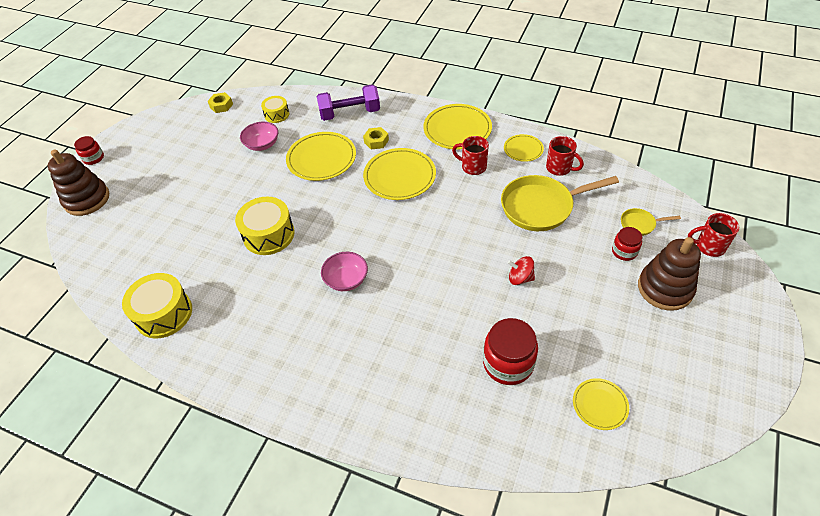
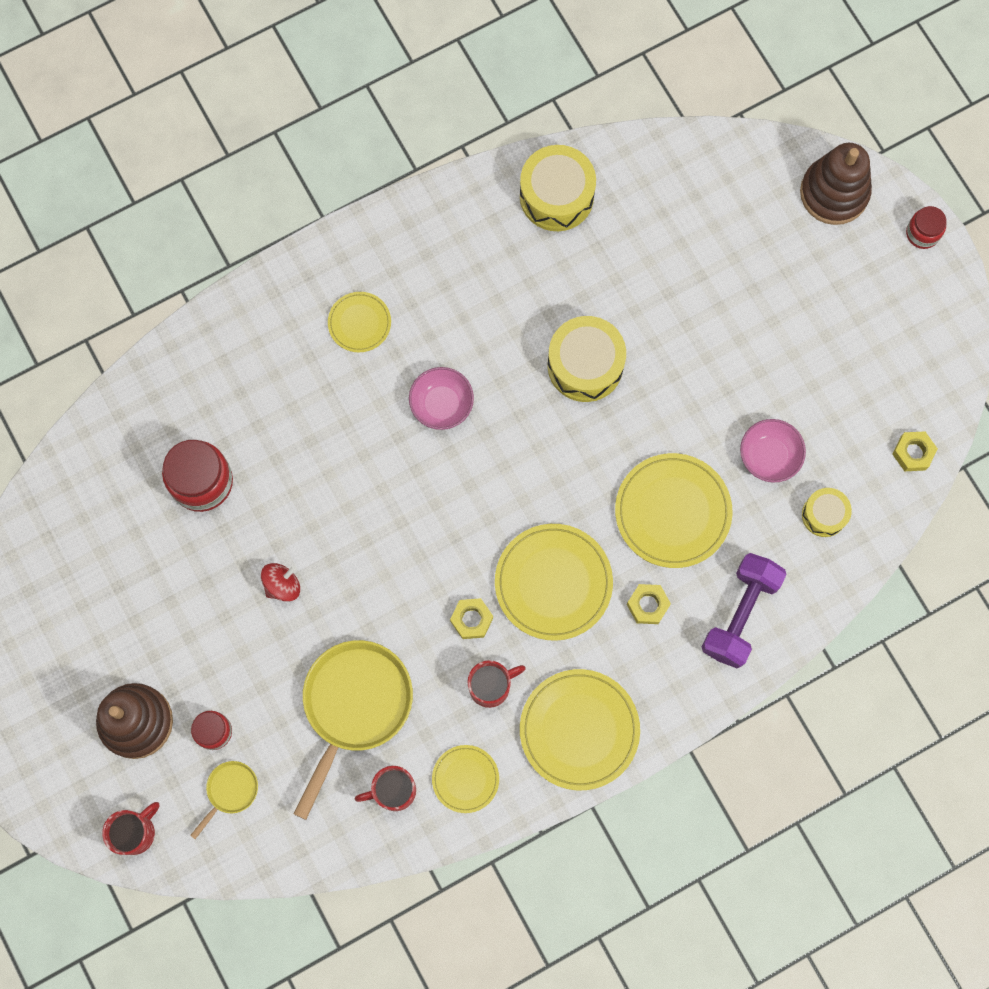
camera: 125 degrees right, 25 degrees up
yellow plate [573,378,629,430] -> yellow plate moved to [328,292,391,352]
none -> yellow nut [450,598,493,639]

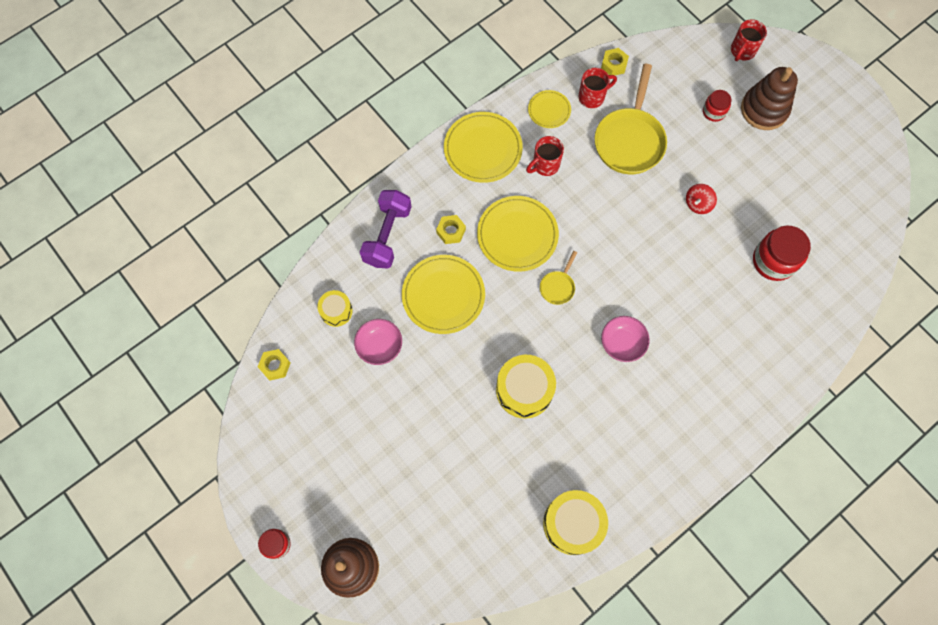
camera: 170 degrees right, 5 degrees down
yellow pan [190,761,258,839] -> yellow pan moved to [540,251,577,305]
yellow plate [328,292,391,352] -> none
yellow nut [450,598,493,639] -> yellow nut moved to [601,48,629,75]

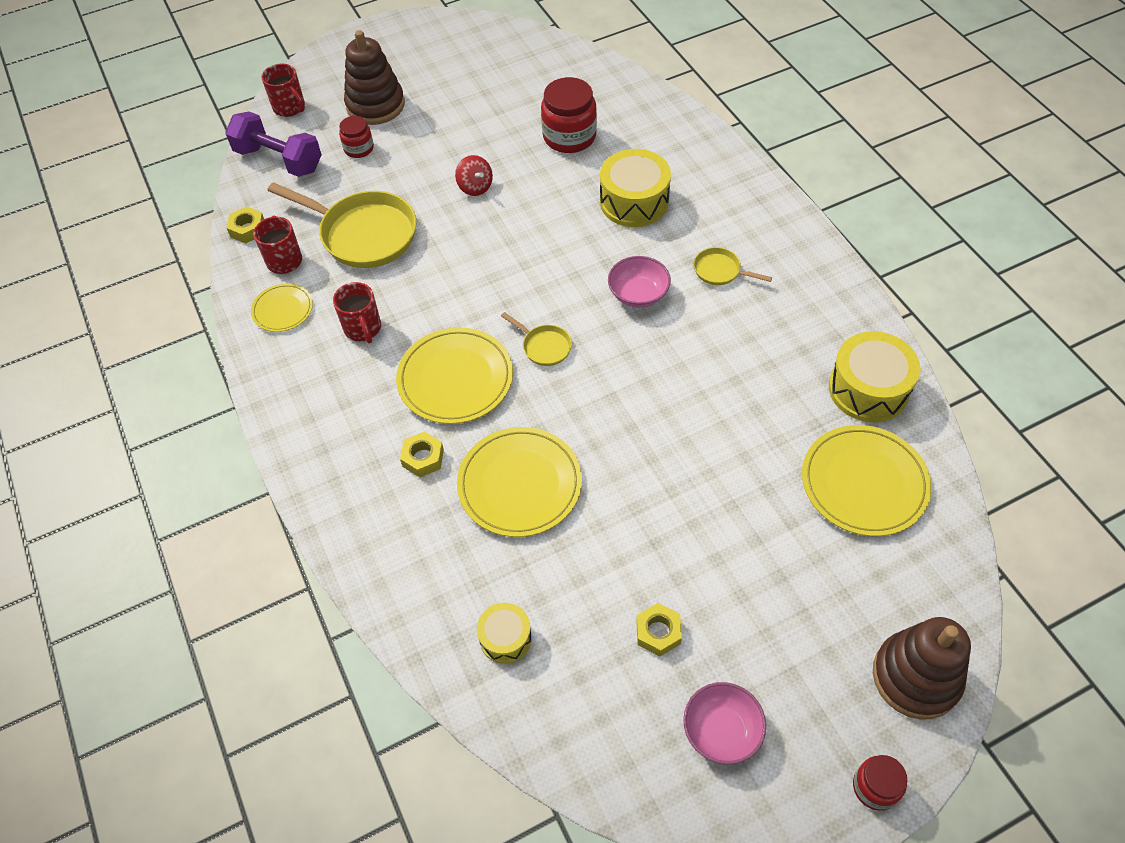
camera: 75 degrees left, 15 degrees down
yellow nut [258,349,291,380] -> yellow nut moved to [636,603,682,656]
pink bowl [354,319,402,365] -> pink bowl moved to [683,682,766,764]
purple dumbbell [360,190,412,269] -> purple dumbbell moved to [225,112,322,177]
yellow plate [444,112,523,183] -> yellow plate moved to [802,425,932,536]
yellow drum [496,355,556,419] -> yellow drum moved to [600,149,671,227]
none -> yellow pan [694,247,772,285]

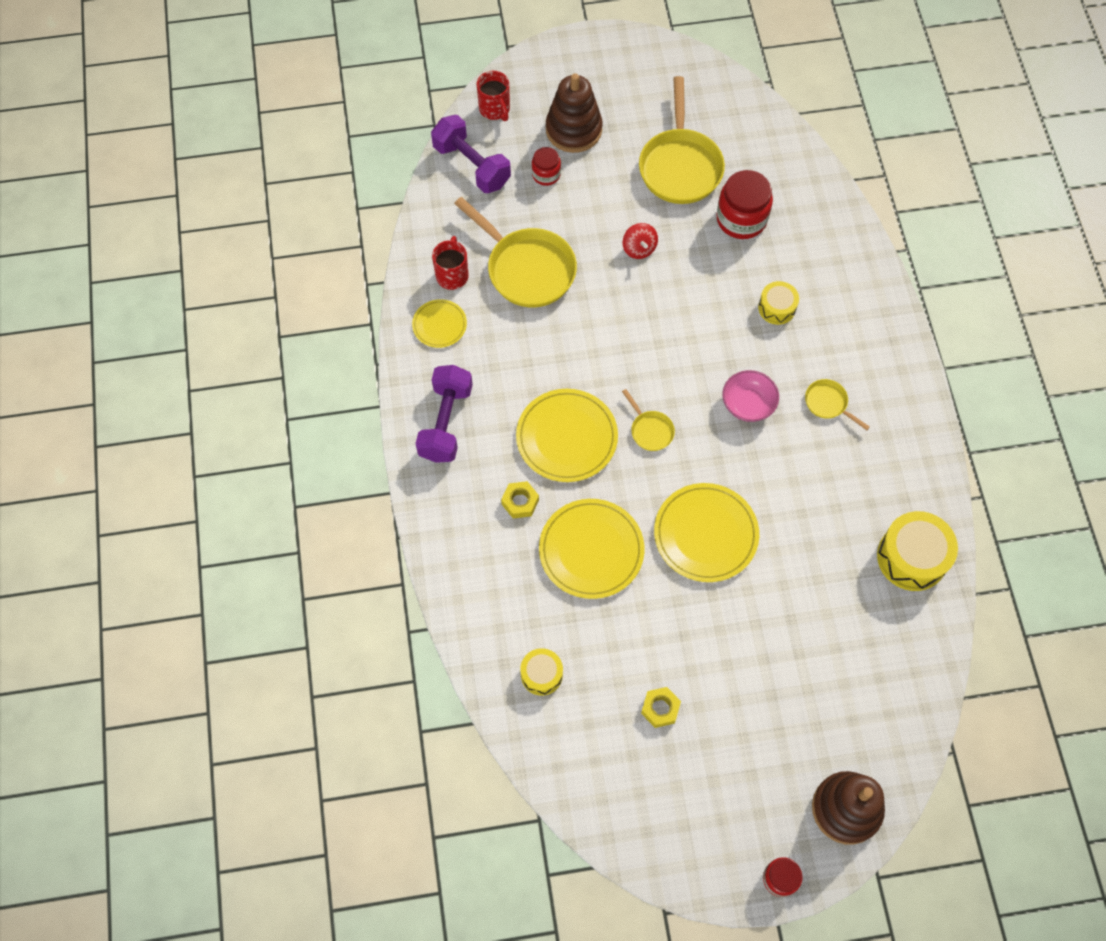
camera: 15 degrees right, 10 degrees up
yellow nut [227,206,264,244] -> none
red mug [333,282,381,344] -> none
yellow drum [600,149,671,227] -> yellow drum [758,281,799,325], size x0.58
pink bowl [683,682,766,764] -> none
yellow plate [802,425,932,536] -> yellow plate moved to [654,483,759,582]
none -> purple dumbbell [416,365,473,463]
none -> yellow pan [639,76,725,204]

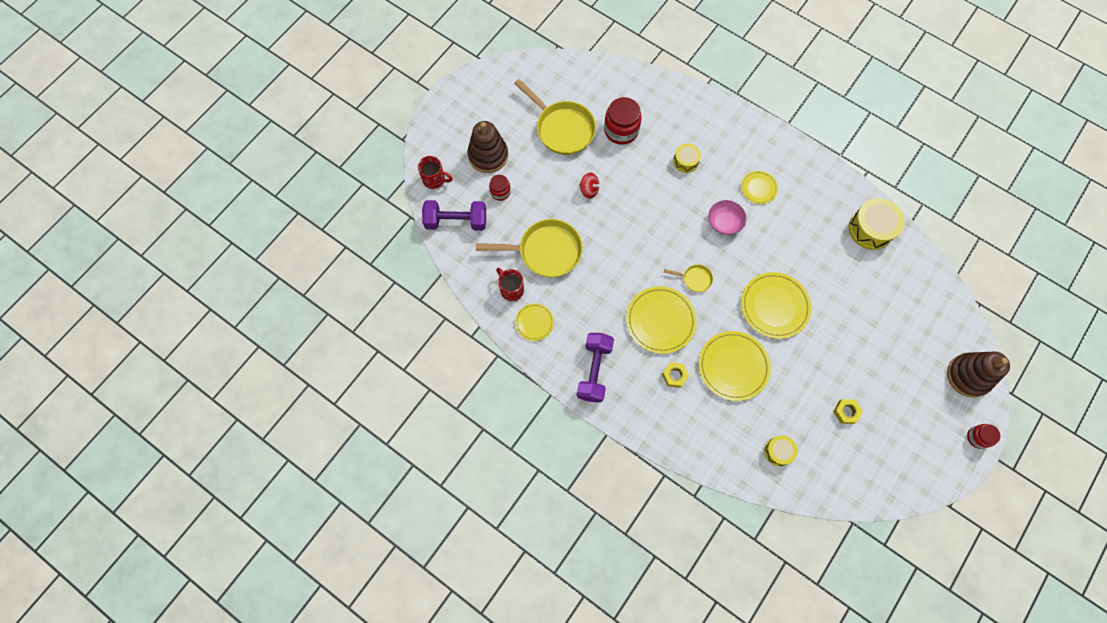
camera: 45 degrees left, 5 degrees up
purple dumbbell [416,365,473,463] -> purple dumbbell turned 45 degrees clockwise [577,333,614,403]
yellow pan [805,379,870,430] -> yellow plate [741,171,778,204]

